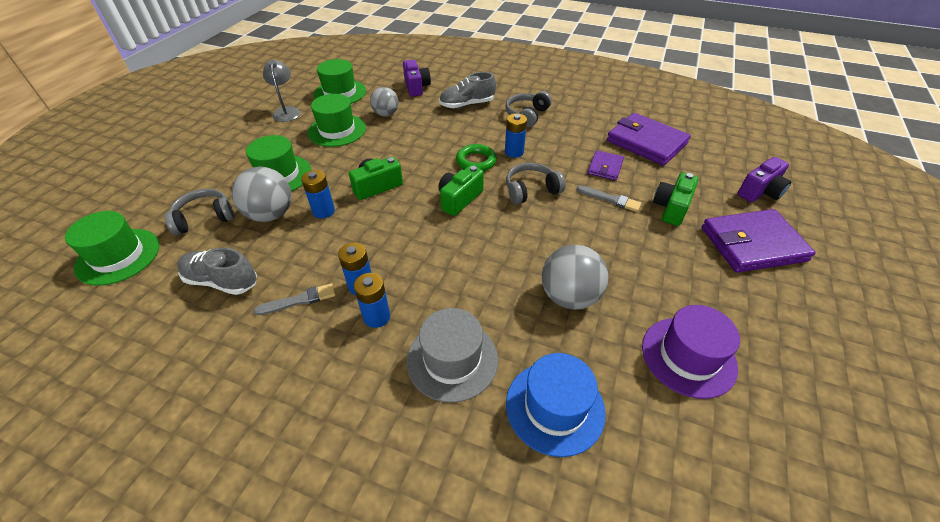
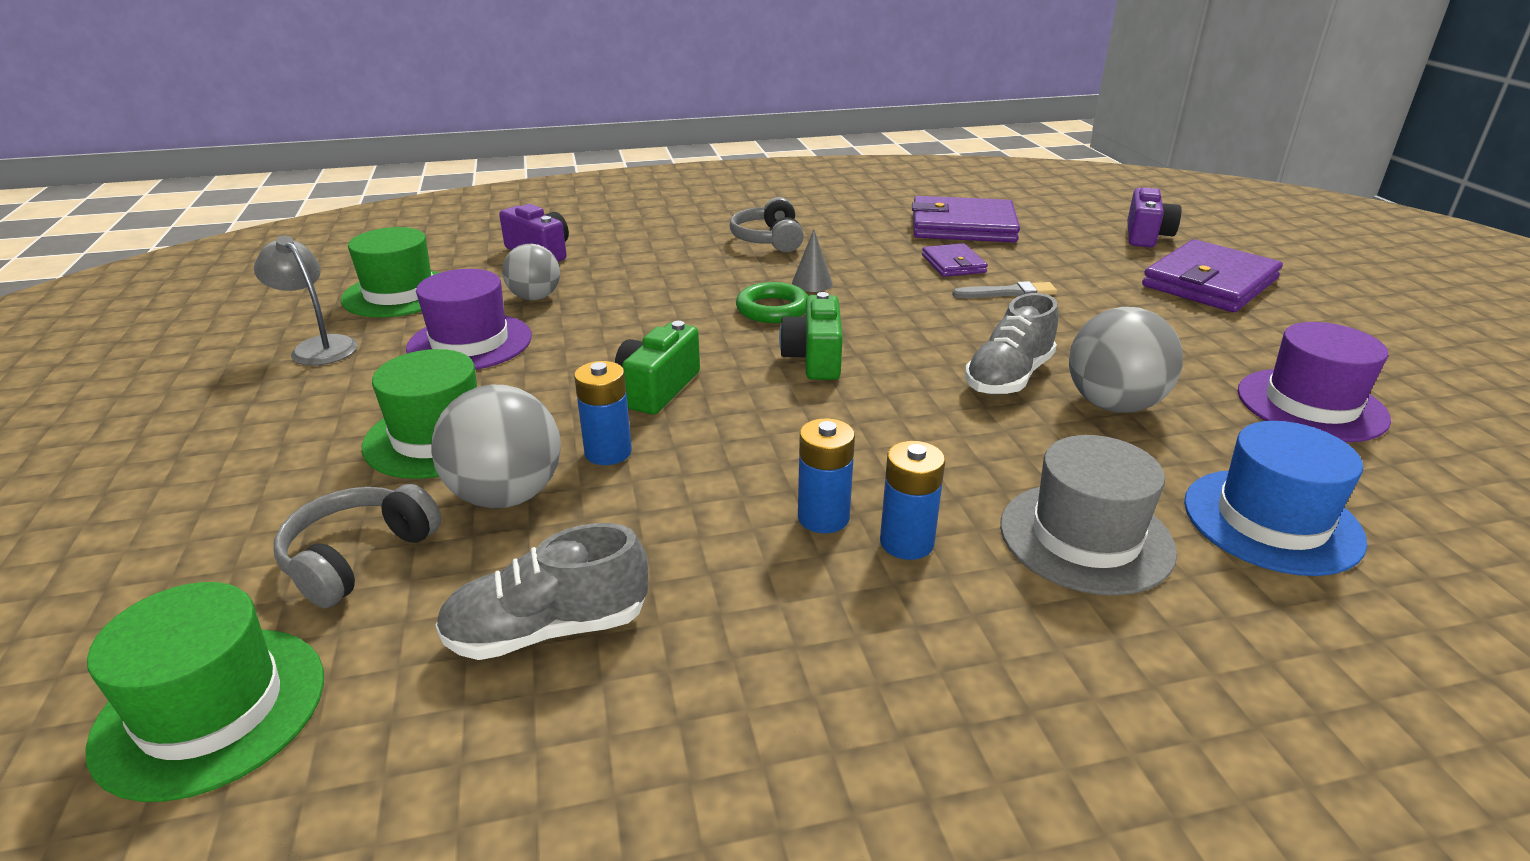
camera: 35 degrees left, 15 degrees down
grey brush [254,283,336,315] -> none
green hat [308,94,366,147] -> purple hat [406,269,532,370]
grey shoe [439,72,496,108] -> grey shoe moved to [965,293,1058,395]
blue battery [505,113,527,158] -> grey cone [792,230,833,292]
grey headphones [506,163,565,204] -> none
green camera [653,173,698,226] -> none

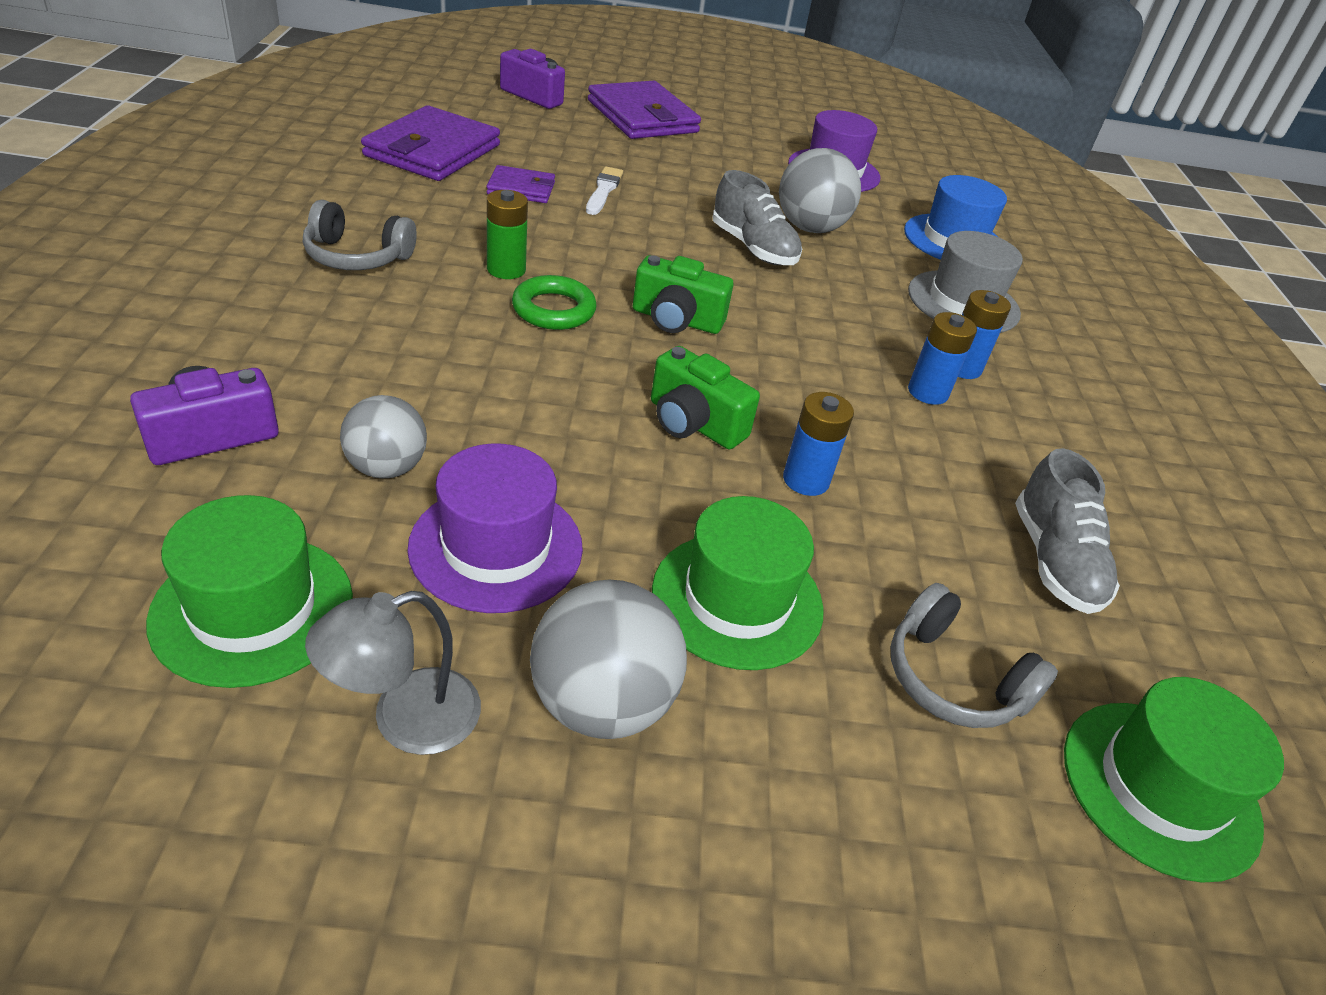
camera: 80 degrees left, 10 degrees up
grey ball [431,385,561,508] -> grey ball moved to [530,580,687,739]
grey cone [792,230,833,292] -> green battery [487,190,528,279]
grey brush [952,281,1057,298] -> white brush [586,166,623,215]

